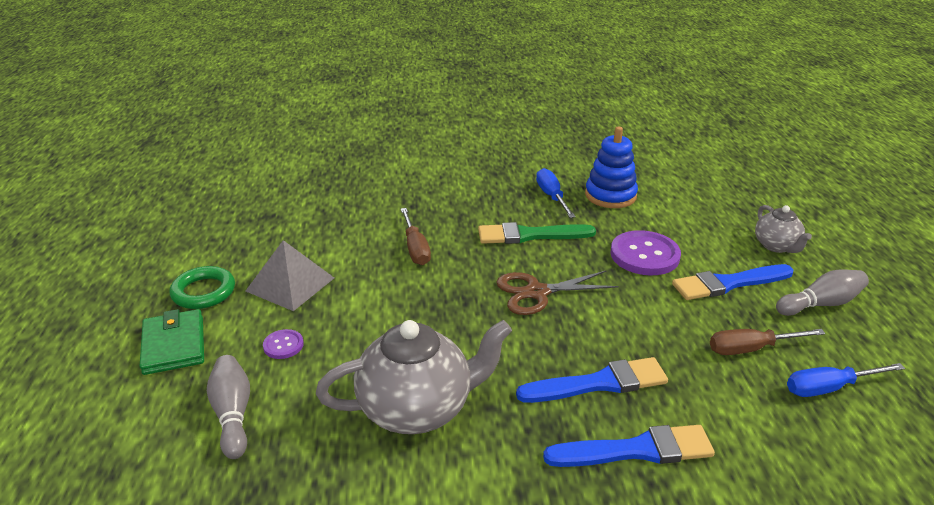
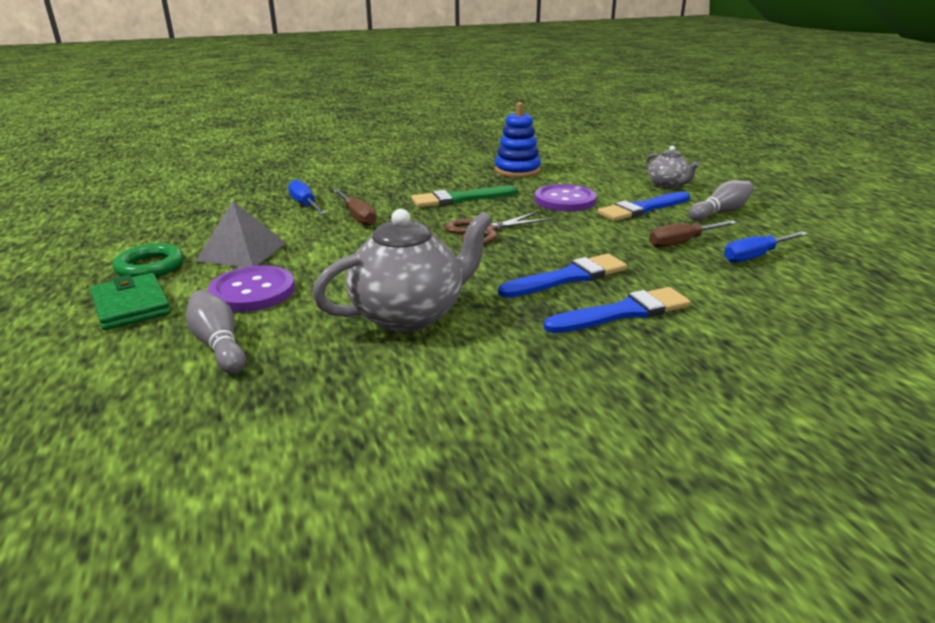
camera: 15 degrees left, 5 degrees down
purple button [263,329,304,359] -> purple button [208,265,295,312], size x2.03
blue screwdriver [536,168,576,218] -> blue screwdriver moved to [288,179,326,215]

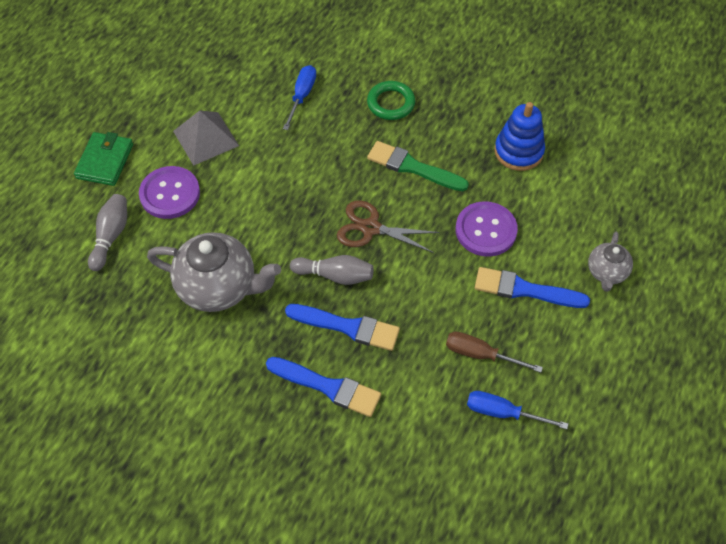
camera: 45 degrees right, 30 degrees up
green ring [113,243,184,277] -> green ring moved to [367,81,415,120]
brown screwdriver [333,190,377,226] -> none
grey bowling pin [689,180,754,221] -> grey bowling pin moved to [290,255,374,285]

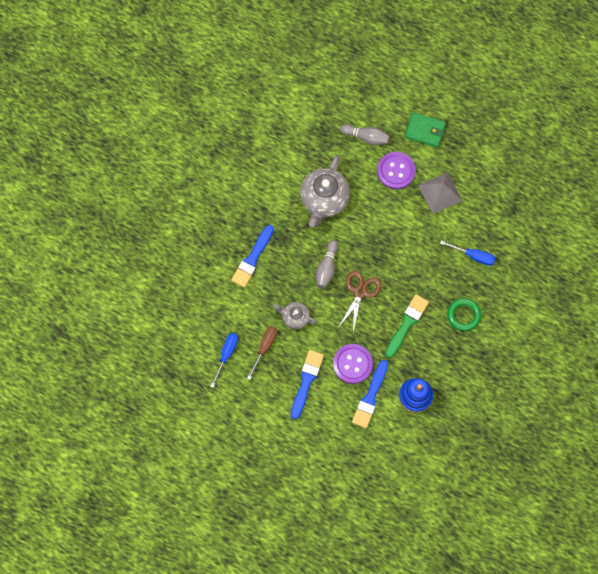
camera: 95 degrees right, 15 degrees up
blue brush [285,304,400,351] -> blue brush moved to [352,360,388,428]
grey teapot [588,232,633,292] -> grey teapot moved to [273,302,317,329]

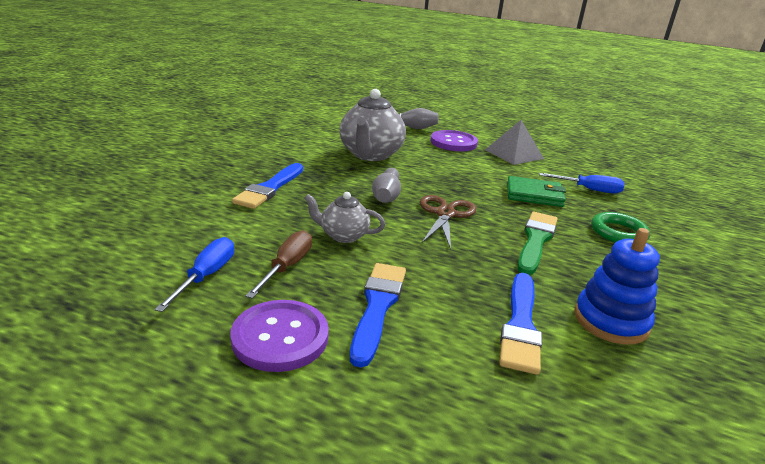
camera: 10 degrees left, 45 degrees down
purple button [333,344,373,384] -> purple button moved to [230,300,329,372]
green wallet [405,112,446,148] -> green wallet moved to [507,176,566,207]

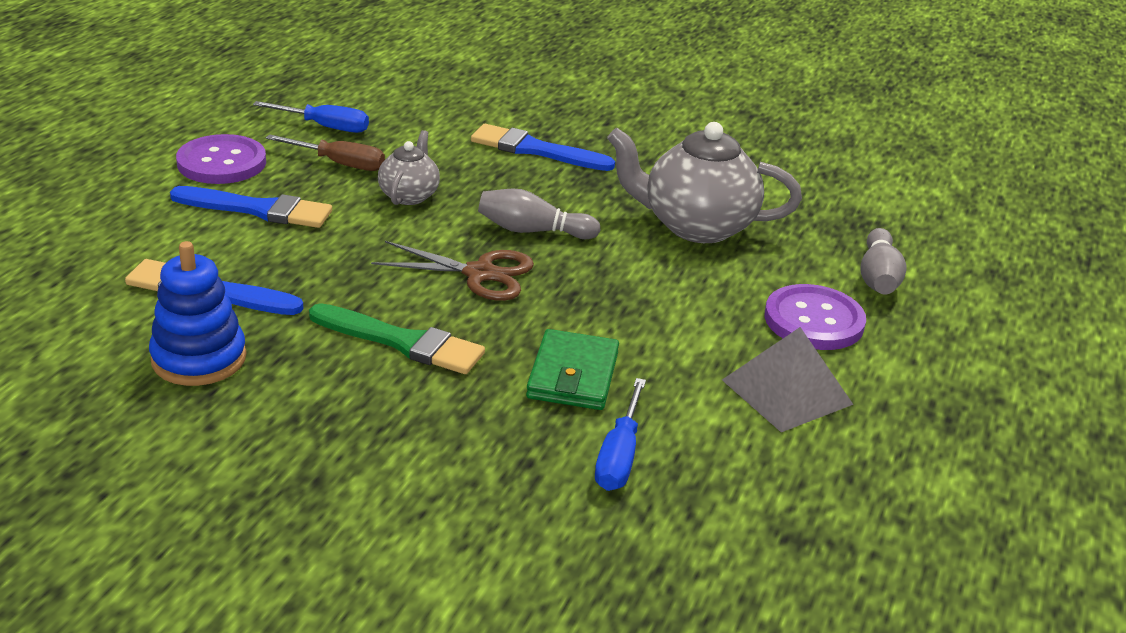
camera: 90 degrees right, 5 degrees up
green ring [591,212,650,242] -> none

